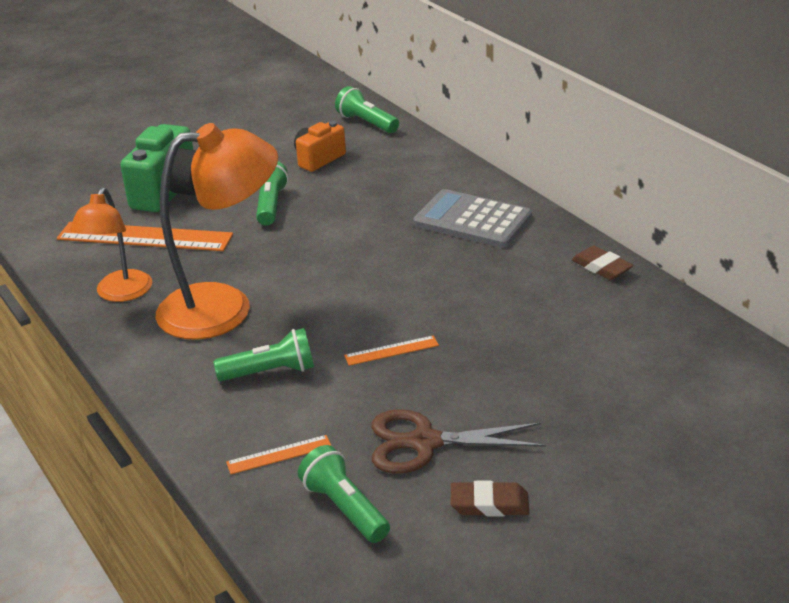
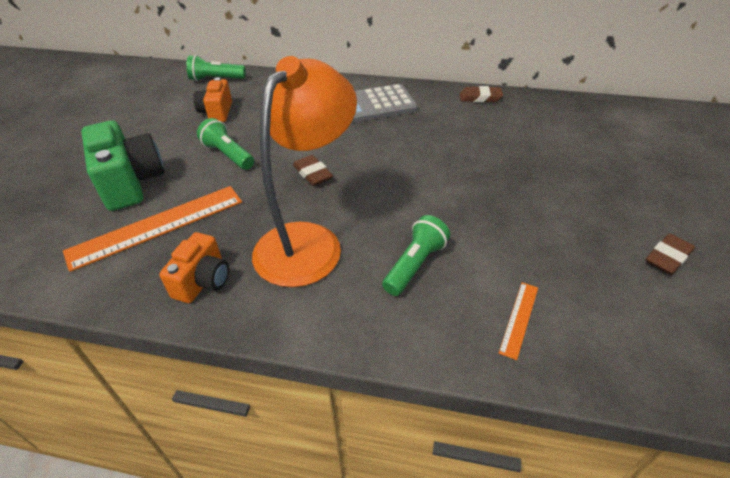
camera: 45 degrees left, 10 degrees up
orange lamp [70,187,152,302] -> orange camera [159,232,229,303]
green flashlight [298,445,390,543] -> none
orange ruler [344,336,439,366] -> none
brown scissors [372,409,546,474] -> none
none -> brown eraser [293,155,333,186]

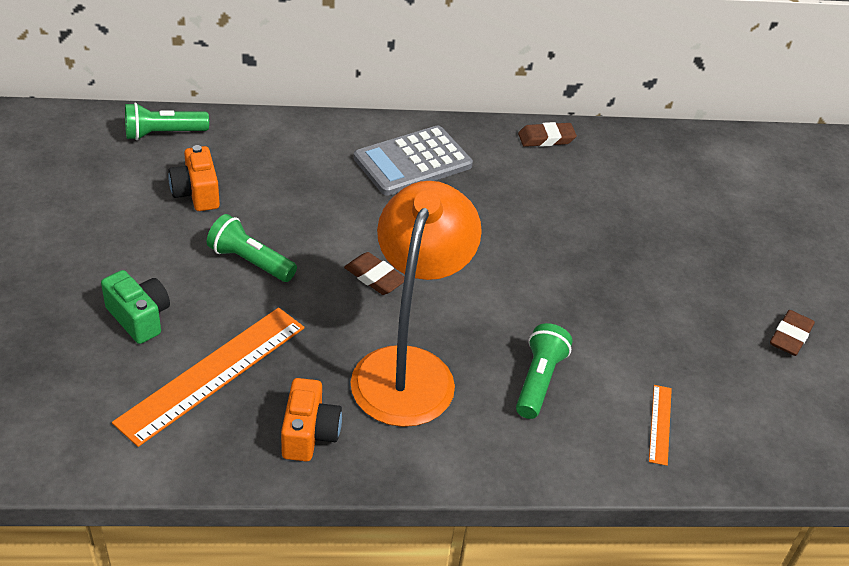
camera: 20 degrees left, 0 degrees up
green camera [81,120,164,211] -> green camera [101,270,170,344], size x0.61

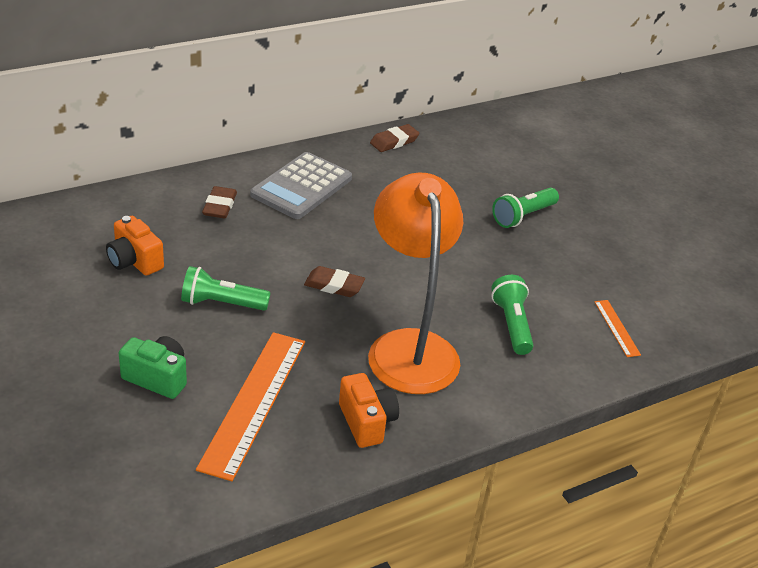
camera: 25 degrees left, 5 degrees down
green flashlight [125,103,209,140] -> green flashlight moved to [492,188,559,228]
brown eraser [770,310,815,356] -> brown eraser moved to [202,186,237,218]

